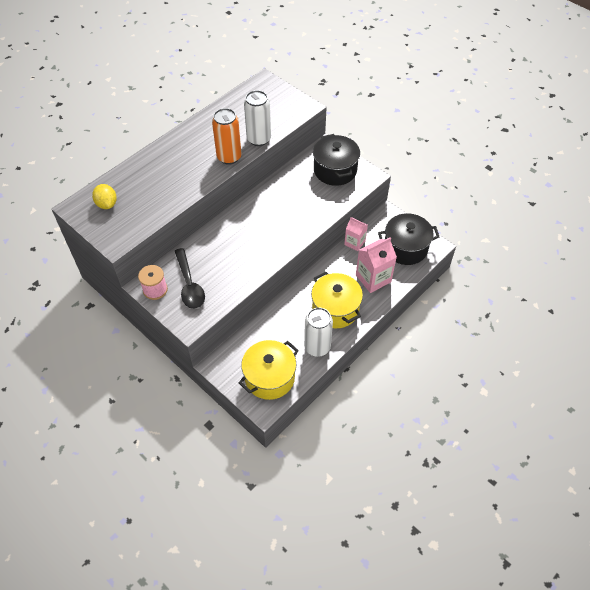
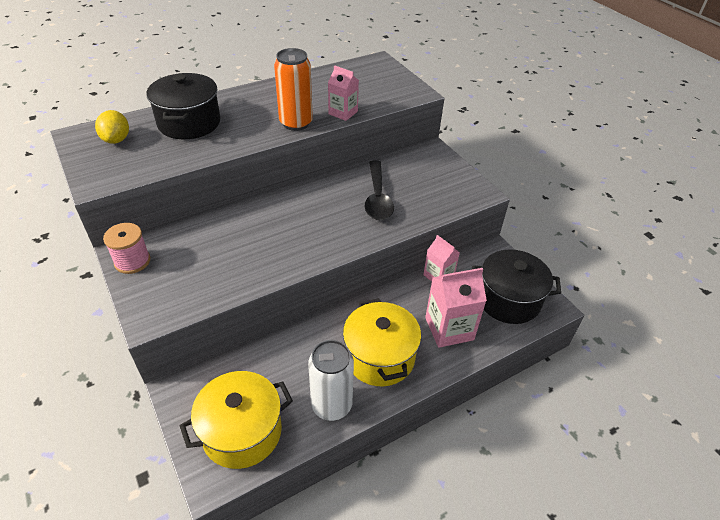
camera: 15 degrees right, 10 degrees down
black spoon [175,248,205,309] -> black spoon moved to [364,160,394,220]
white can [244,90,271,146] -> pink carton [328,65,359,121]
black pot [313,134,360,186] -> black pot moved to [147,73,220,139]

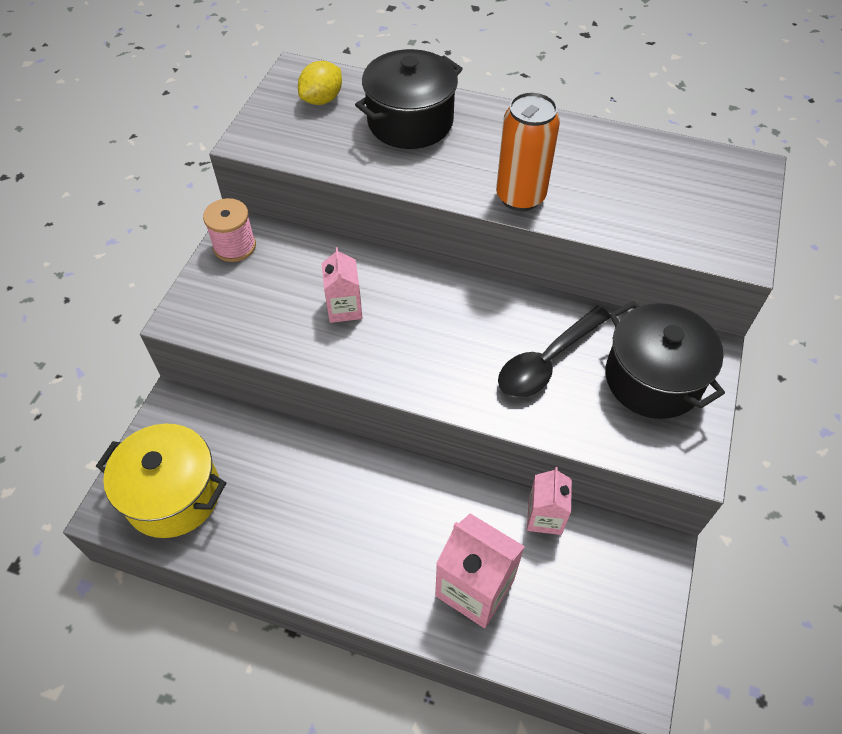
camera: 50 degrees right, 10 degrees up
white can [308,340,354,421] -> none
pink carton [328,65,359,121] -> pink carton moved to [321,247,362,323]
yellow pot [343,298,421,386] -> none
black pot [472,249,561,324] -> black pot moved to [605,301,725,419]

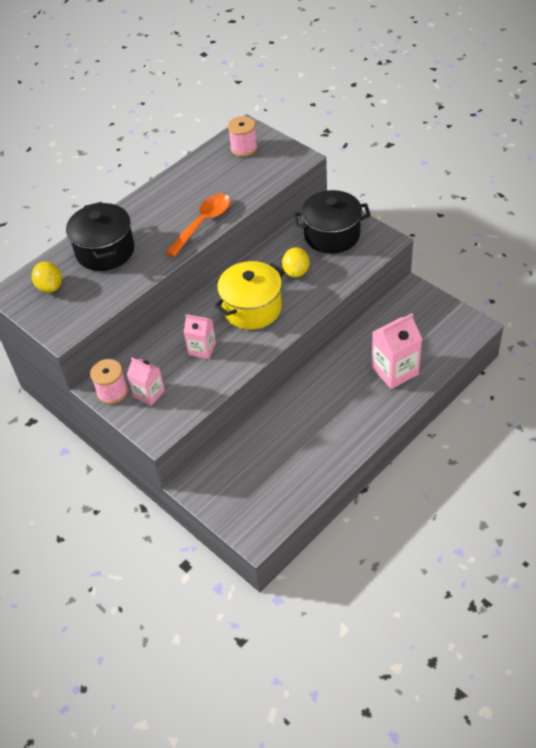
camera: 60 degrees left, 5 degrees down
yellow pot [96,424,226,538] -> yellow pot moved to [214,261,285,330]
orange can [496,92,560,211] -> orange spoon [165,194,230,257]
black spoon [498,306,611,398] -> yellow lemon [282,247,309,278]
pink carton [527,467,572,535] -> pink carton moved to [127,357,165,406]
none -> pink spool [228,116,257,157]

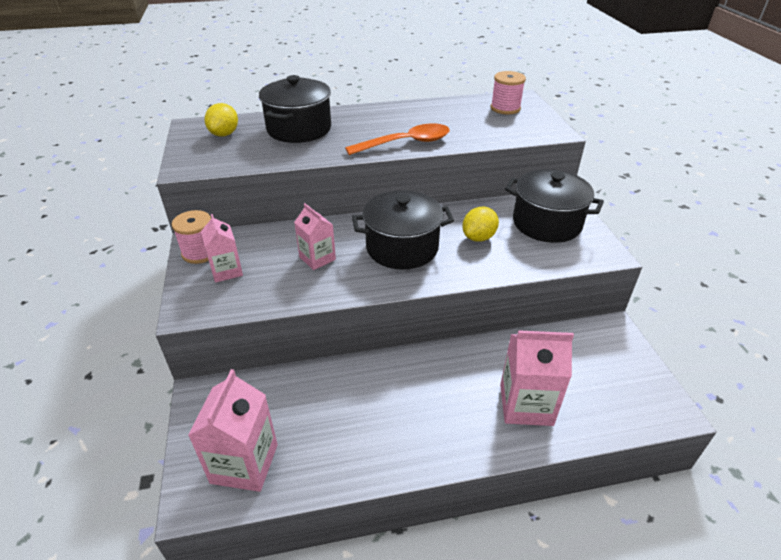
camera: 30 degrees right, 10 degrees down
yellow pot [214,261,285,330] -> black pot [352,190,454,269]
none -> pink carton [188,369,278,492]

